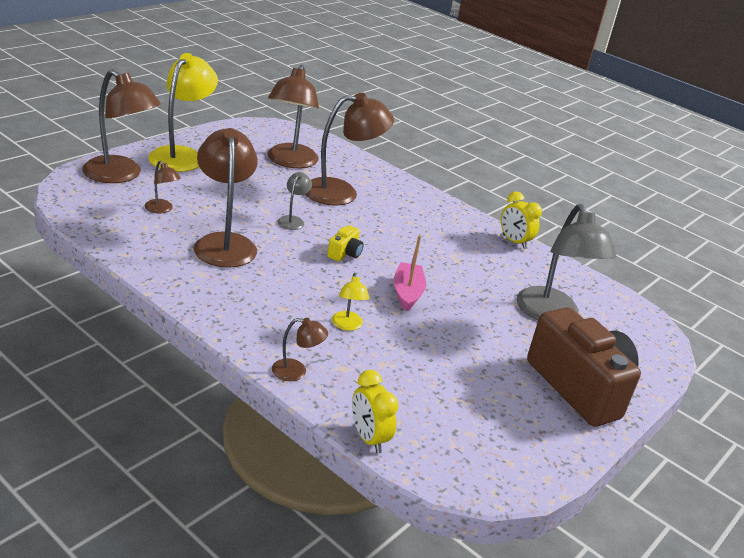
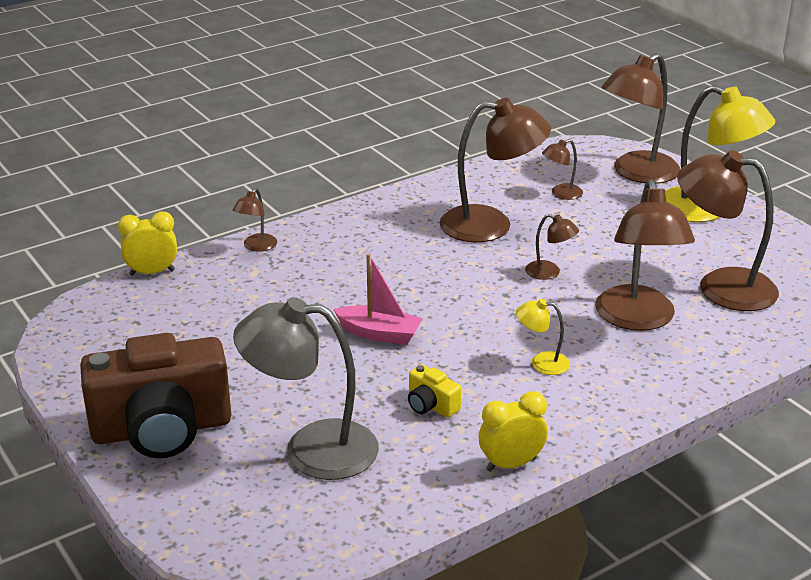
camera: 110 degrees right, 0 degrees up
grey lamp [278,172,312,230] -> brown lamp [525,214,579,280]
yellow camera [327,225,364,261] -> yellow camera moved to [408,364,461,418]
yellow lamp [332,273,369,331] -> yellow lamp moved to [516,299,570,375]

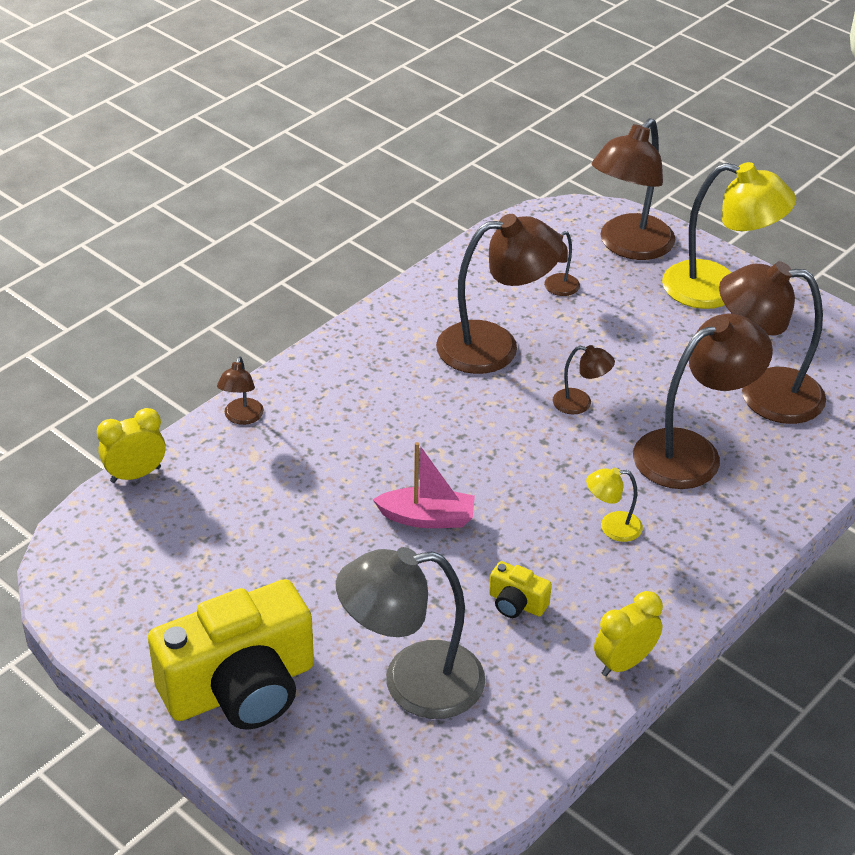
camera: 15 degrees left, 10 degrees up
brown camera [80,333,232,458] -> yellow camera [148,579,314,730]
brown lamp [595,179,695,331] -> brown lamp turned 105 degrees counterclockwise [633,313,773,489]

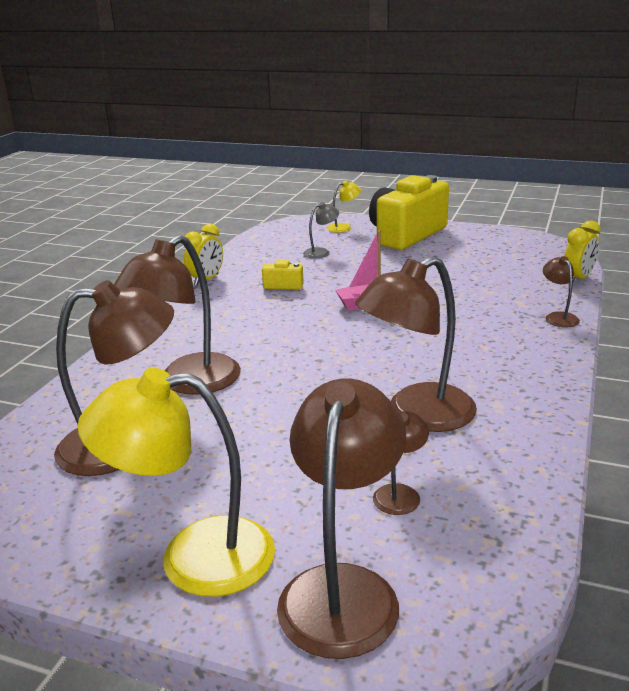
camera: 160 degrees right, 15 degrees down
grey lamp [336,547,485,719] -> grey lamp [303,202,339,258], size x0.46
brown lamp [552,345,615,414] -> none
yellow lamp [586,467,643,542] -> yellow lamp moved to [327,180,361,233]

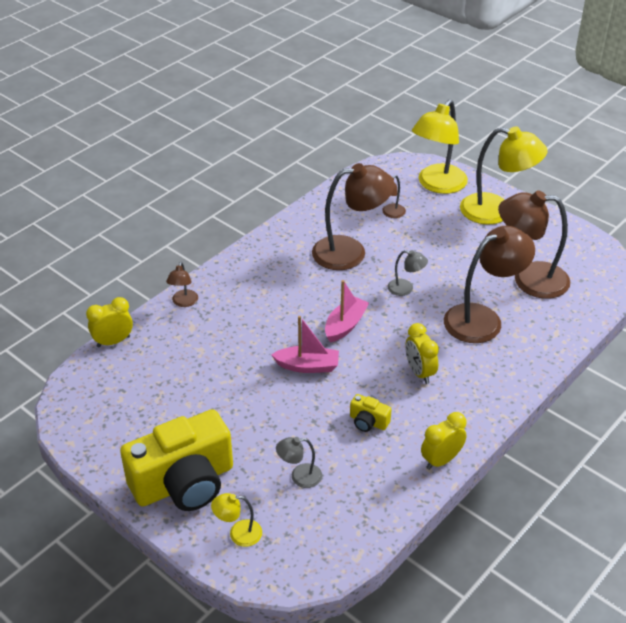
camera: 160 degrees left, 15 degrees up
brown lamp [277,378,406,659] -> yellow lamp [412,100,468,194]
none -> pink boat [325,280,369,343]
none -> grey lamp [387,250,428,296]
none -> yellow clock [405,323,439,384]

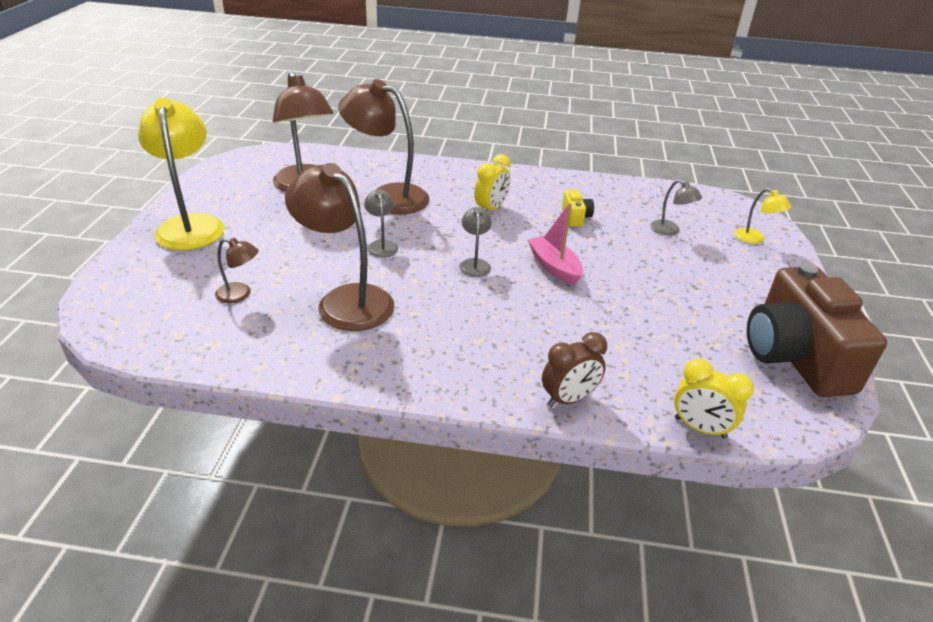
camera: 125 degrees left, 5 degrees down
yellow camera [120,409,233,511] -> none
brown lamp [166,262,198,307] -> brown clock [542,332,607,407]
pink boat [325,280,369,343] -> grey lamp [459,207,492,277]
yellow lamp [412,100,468,194] -> none
yellow clock [421,412,467,470] -> none
none -> brown camera [747,263,887,397]

